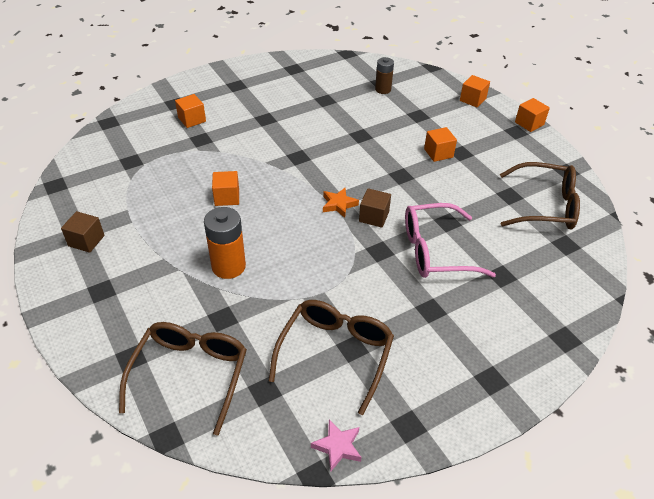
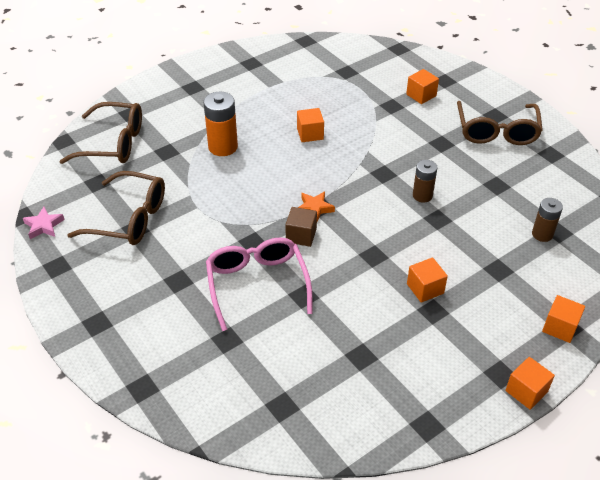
camera: 85 degrees right, 0 degrees up
brown cube [61,211,104,253] -> none
brown glasses [500,162,580,229] -> brown glasses moved to [457,101,543,145]
none -> brown battery [413,160,438,203]

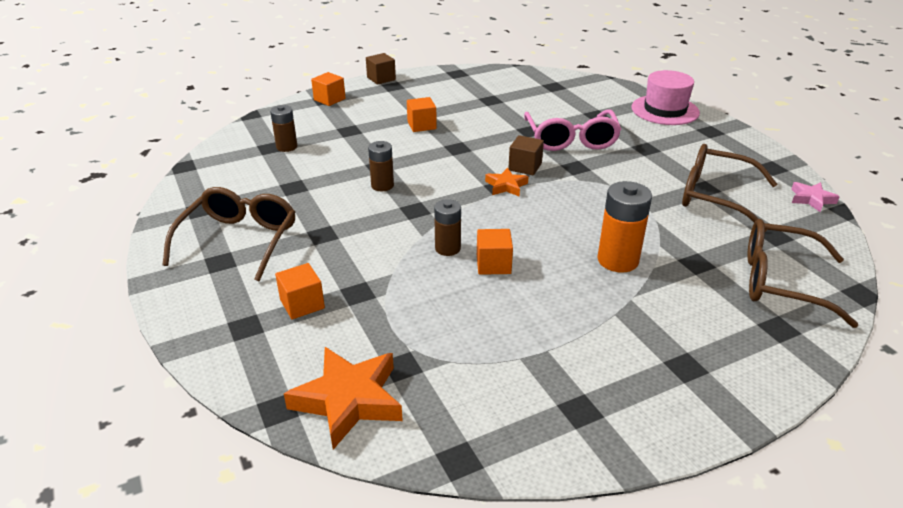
camera: 170 degrees left, 10 degrees down
orange cube [505,357,555,410] -> brown cube [366,53,396,85]
none -> orange star [284,347,403,450]
none -> brown battery [434,199,461,256]
none -> pink hat [631,70,700,125]

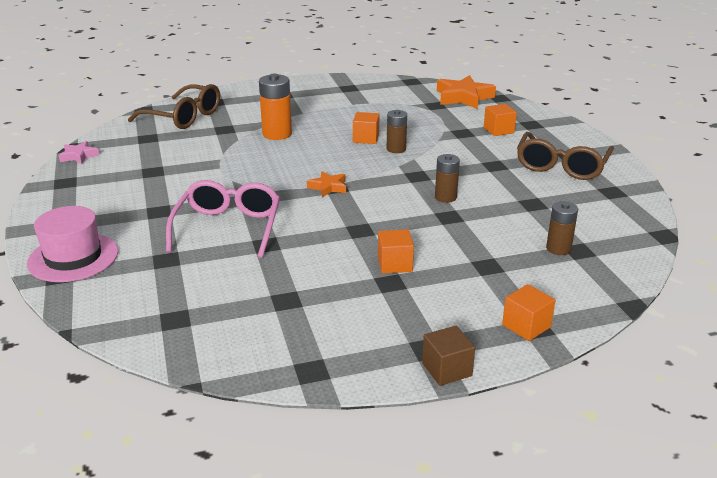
camera: 170 degrees left, 5 degrees down
brown cube [508,135,544,176] -> none
brown glasses [682,144,777,232] -> none

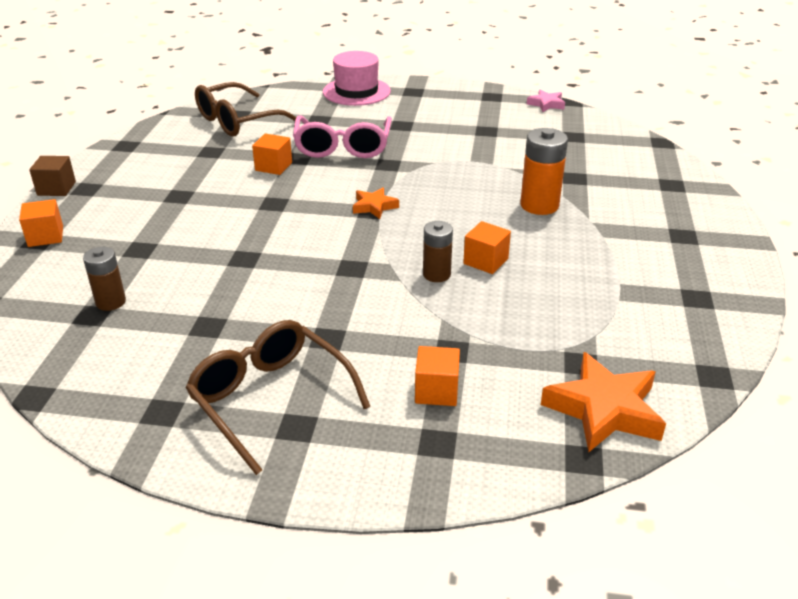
camera: 115 degrees right, 5 degrees up
brown glasses [128,84,220,129] -> brown glasses moved to [195,82,297,136]
pink glasses [166,180,280,258] -> pink glasses turned 60 degrees clockwise [293,116,392,158]
orange cube [378,229,414,273] -> orange cube moved to [252,134,292,175]
brown battery [435,154,460,203] -> none

